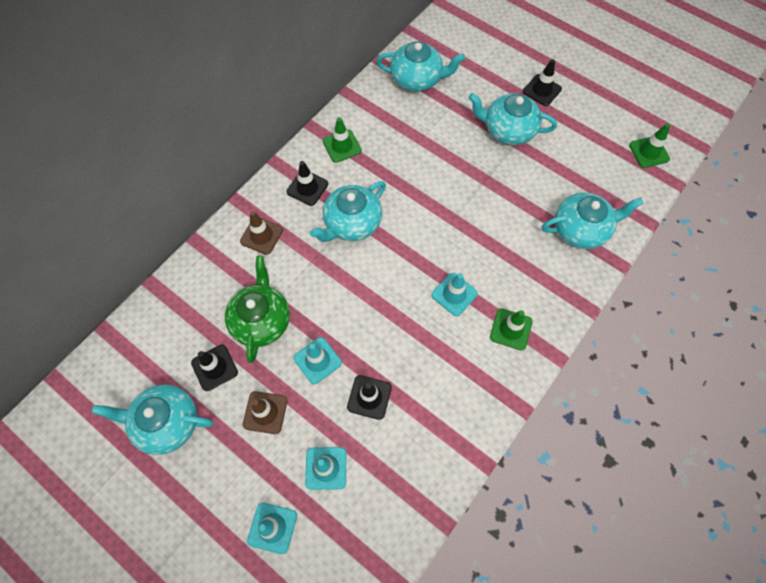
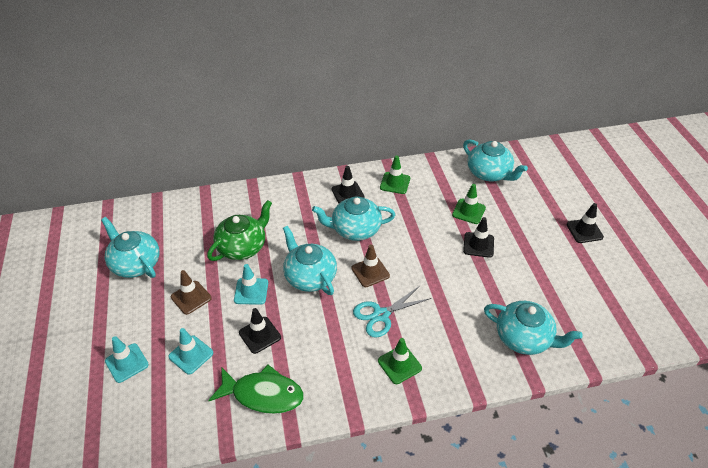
camera: 40 degrees right, 20 degrees down
black traffic cone [191,345,238,391] -> black traffic cone moved to [463,217,494,258]
brown traffic cone [240,211,283,255] -> brown traffic cone moved to [351,244,390,287]
turquoise traffic cone [432,273,478,316] -> turquoise scissors [353,286,431,338]
turquoise teapot [468,93,557,145] -> turquoise teapot moved to [283,226,337,295]
green traffic cone [629,124,670,168] -> green traffic cone moved to [452,184,486,224]
none -> green fish [208,365,304,414]

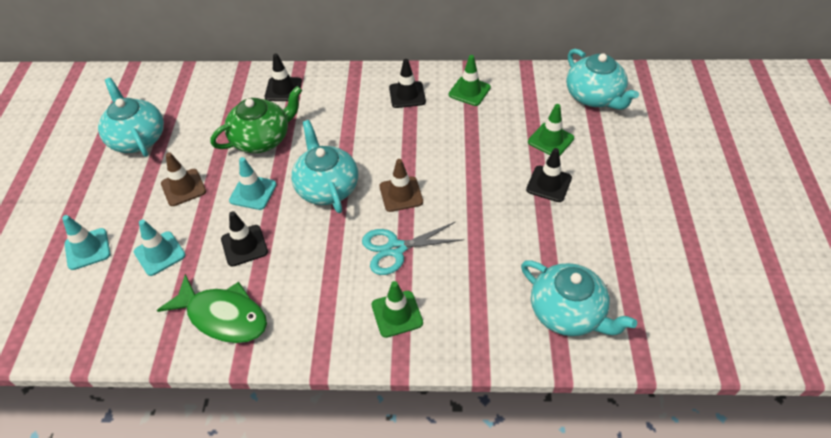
camera: 15 degrees right, 5 degrees up
turquoise teapot [312,197,395,241] -> none
black traffic cone [566,203,604,243] -> black traffic cone moved to [265,54,302,101]

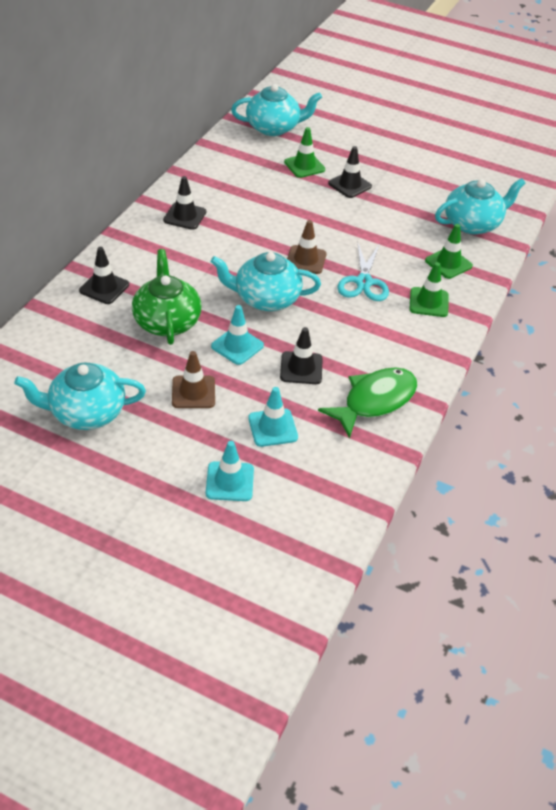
camera: 70 degrees left, 5 degrees down
green traffic cone [449,55,491,106] -> green traffic cone moved to [425,224,473,279]

